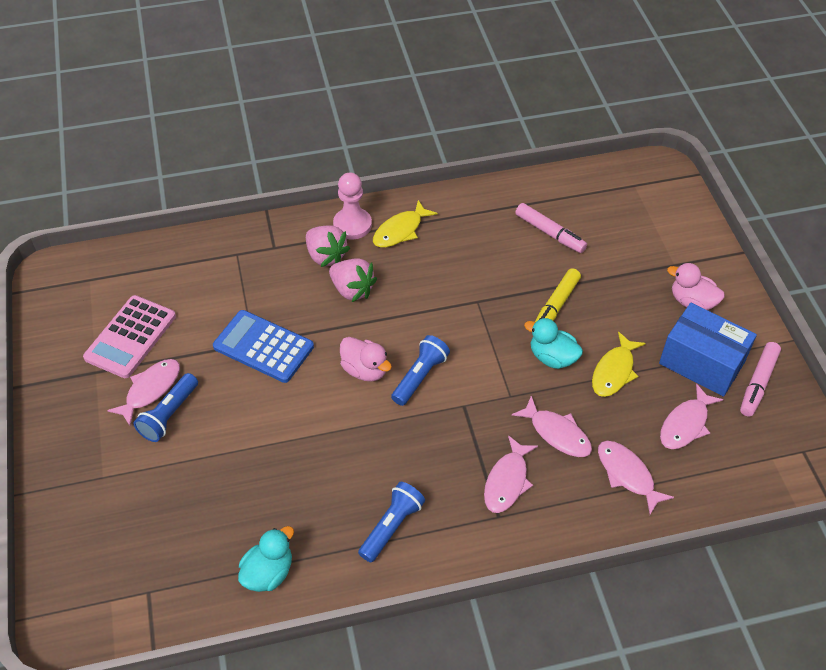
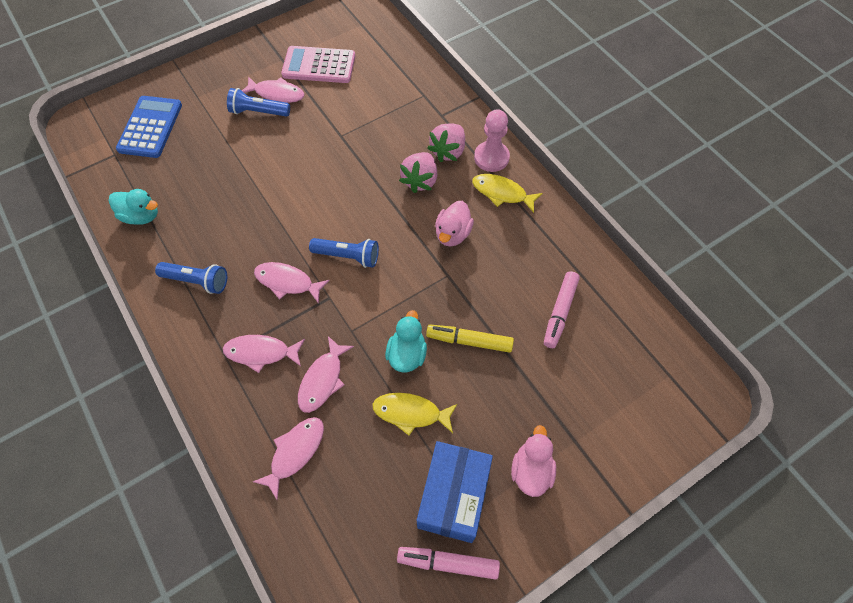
camera: 70 degrees right, 10 degrees up
blue calculator [213,310,314,383] -> blue calculator moved to [116,96,182,158]
pink duck [340,337,392,382] -> pink duck moved to [435,201,474,247]
pink fish [660,383,723,449] -> pink fish moved to [254,262,330,304]

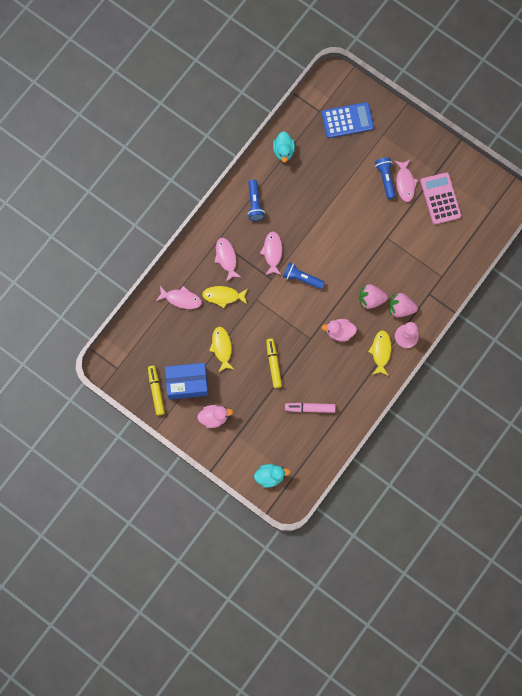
camera: 70 degrees right, 15 degrees up
pink fish [298,336,354,413] -> yellow fish [202,286,248,308]
blue flashlight [309,238,379,268] -> blue flashlight turned 120 degrees clockwise [283,262,325,289]
turquoise duck [385,310,427,372] -> turquoise duck moved to [254,464,290,488]
pink marker [397,547,500,580] -> yellow marker [148,366,165,415]

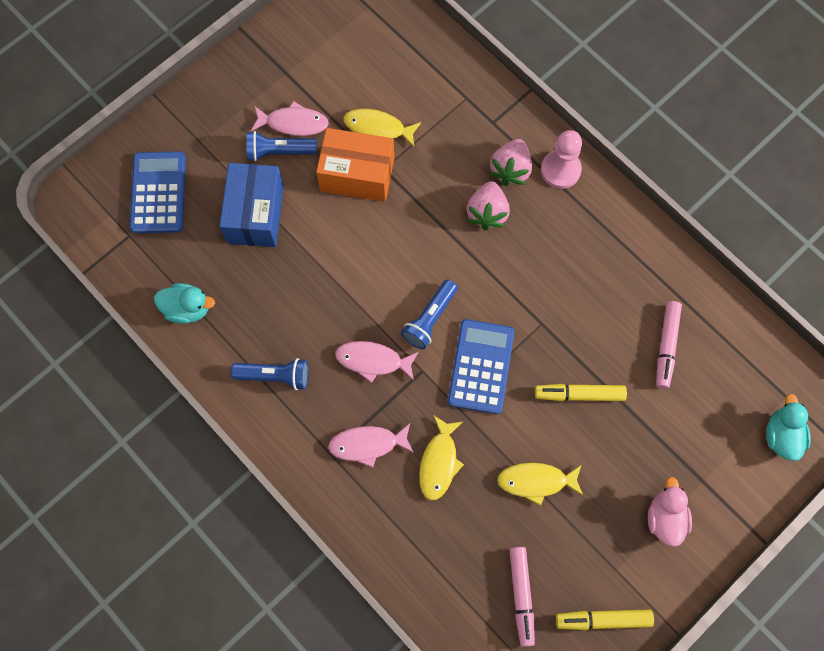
camera: 80 degrees left, 5 degrees down
pink fish [156,286,202,309] -> none
blue box [165,363,208,400] -> blue box moved to [219,163,284,247]
pink duck [321,319,357,341] -> none
yellow fish [368,330,391,376] -> yellow fish moved to [343,109,421,147]
pink calculator [420,173,461,224] -> none
none -> orange box [316,128,394,202]
none -> blue calculator [448,319,514,414]
none -> pink marker [509,547,535,647]

